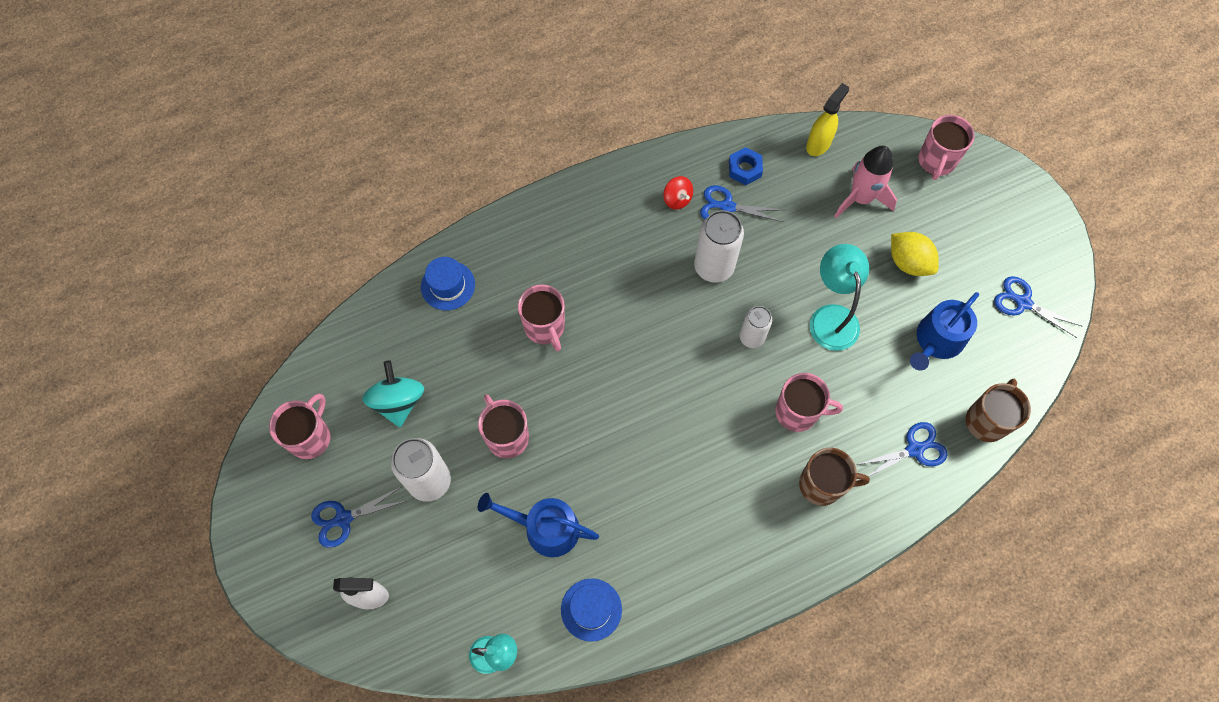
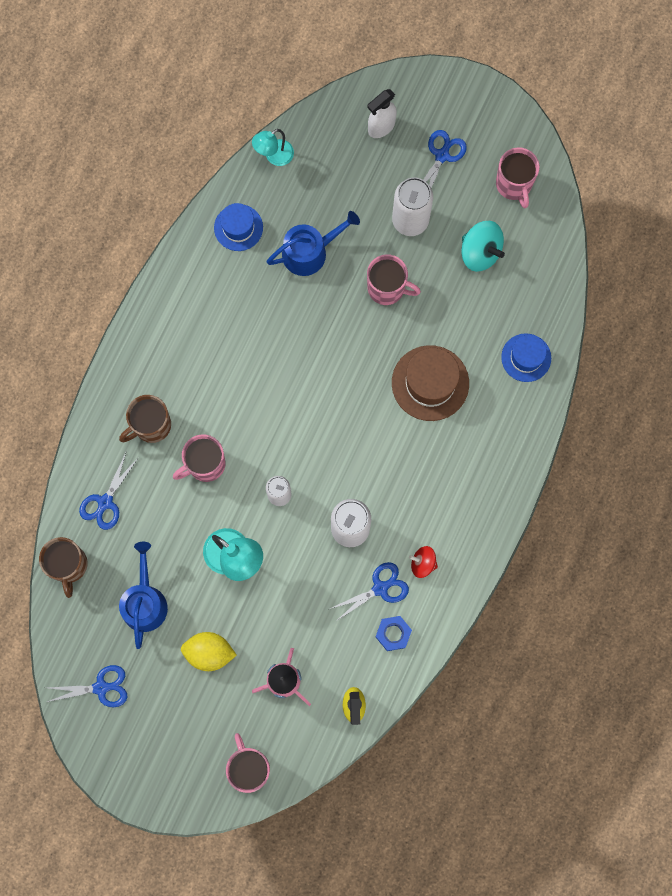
camera: 140 degrees right, 10 degrees up
pink mug [518,284,565,351] -> brown hat [392,345,469,421]

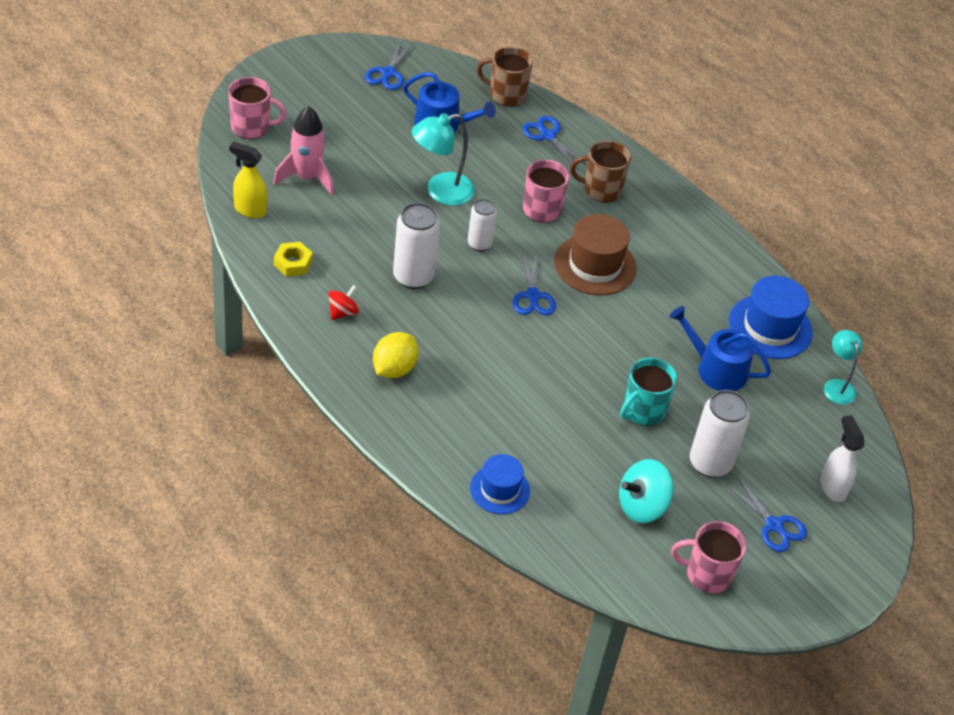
camera: 110 degrees right, 30 degrees down
brown mug [119,395,171,443] -> brown mug turned 75 degrees counterclockwise [570,140,631,203]
yellow lemon [181,632,237,671] -> yellow lemon moved to [373,332,419,378]
blue hat [214,203,263,251] -> blue hat [729,276,813,359], size x1.55
blue watering can [266,211,360,276] -> blue watering can turned 120 degrees clockwise [669,306,771,391]
blue scissors [330,562,409,622] -> blue scissors moved to [512,252,556,315]
pink mug [367,255,421,305] -> turquoise mug [620,358,677,426]
blue nut [376,616,412,651] -> yellow nut [274,242,313,277]
brown hat [392,345,469,421] -> brown hat moved to [554,214,637,295]

